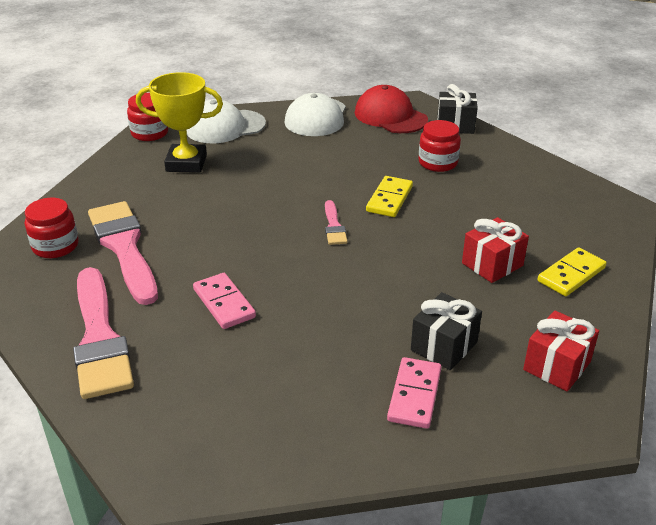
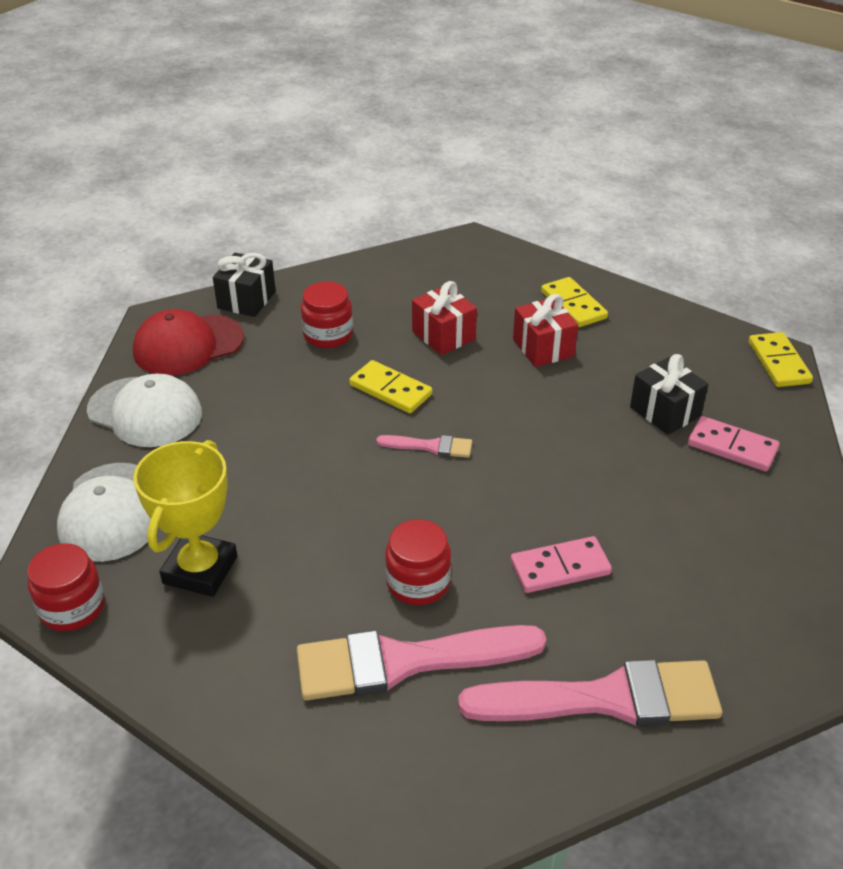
camera: 75 degrees left, 5 degrees up
red jar [25,198,79,258] -> red jar moved to [385,519,451,605]
red gift [523,310,599,392] -> red gift moved to [412,281,477,355]
none -> yellow domino [748,332,813,387]

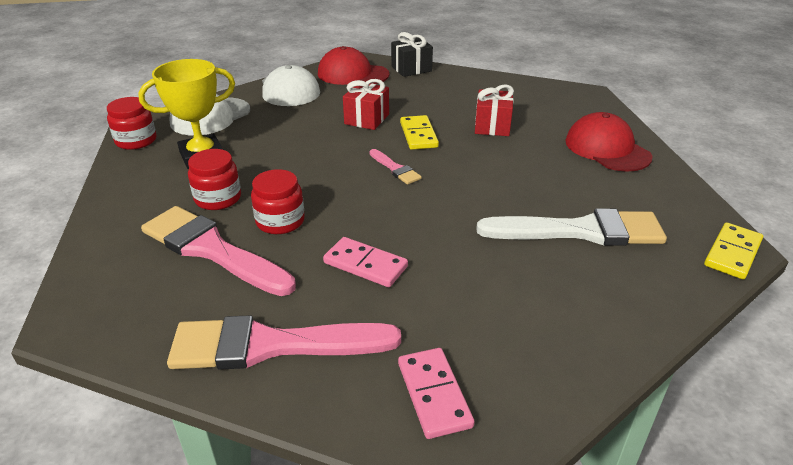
camera: 45 degrees right, 5 degrees down
red jar [301,282,353,348] -> red jar moved to [188,149,241,210]
pink brush [458,659,722,726] -> pink brush turned 135 degrees clockwise [167,315,401,370]
red gift [513,294,578,367] -> red gift moved to [343,79,389,130]
yellow domino [541,277,608,327] -> red cap [566,112,653,172]
black gift [630,354,708,435] -> white brush [476,208,667,246]
pink domino [688,416,780,472] -> pink domino moved to [398,348,475,439]

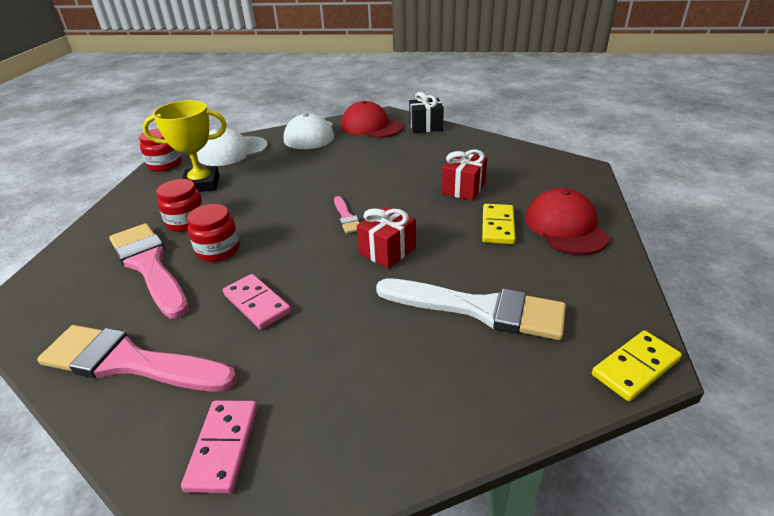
camera: 20 degrees right, 0 degrees up
red gift [343,79,389,130] -> red gift moved to [357,207,416,269]
yellow domino [400,115,439,150] -> yellow domino moved to [482,204,516,244]

